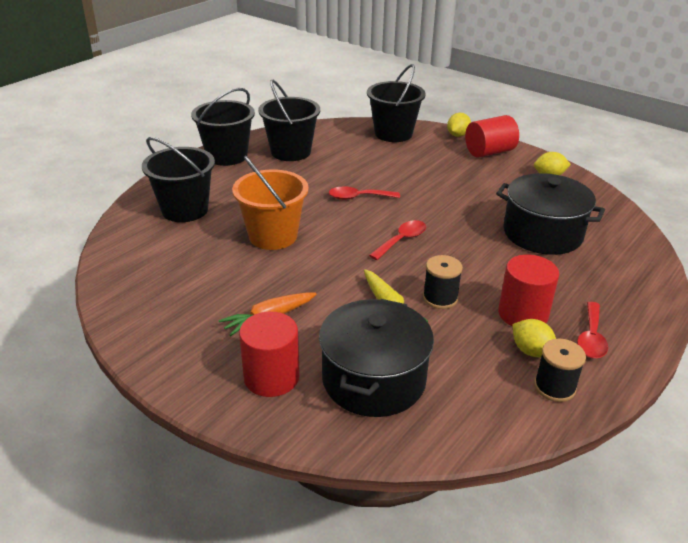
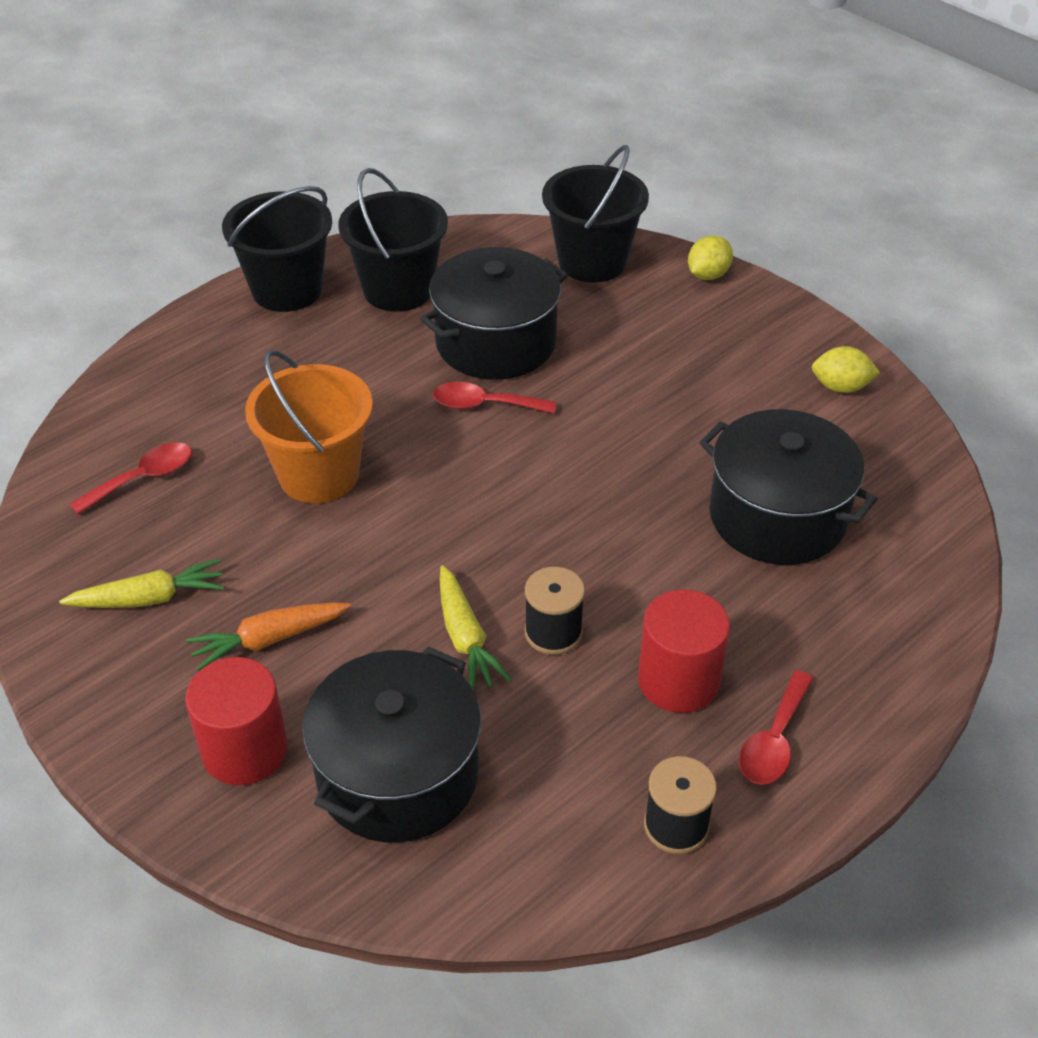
camera: 10 degrees right, 10 degrees up
black bucket [142,137,215,222] -> none
red spoon [369,220,426,260] -> red spoon moved to [70,442,192,514]
red cylinder [465,115,519,158] -> none
yellow lemon [513,319,556,357] -> none
none -> yellow carrot [59,559,224,608]
none -> black pot [420,247,568,380]

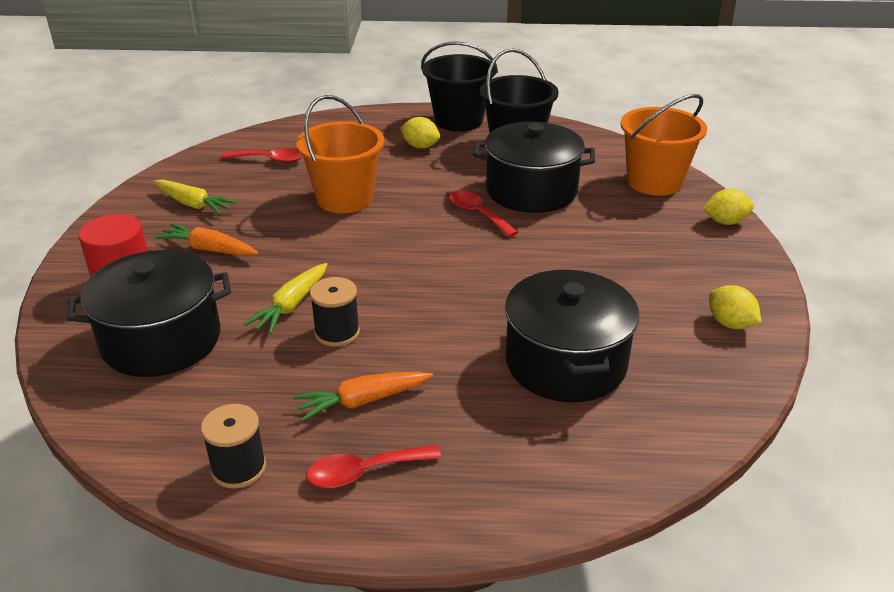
camera: 45 degrees right, 10 degrees down
black bucket [542,145,649,283] -> orange bucket [621,94,707,196]
red cylinder [638,589,730,713] -> orange carrot [293,372,433,422]
none -> yellow lemon [400,117,440,149]

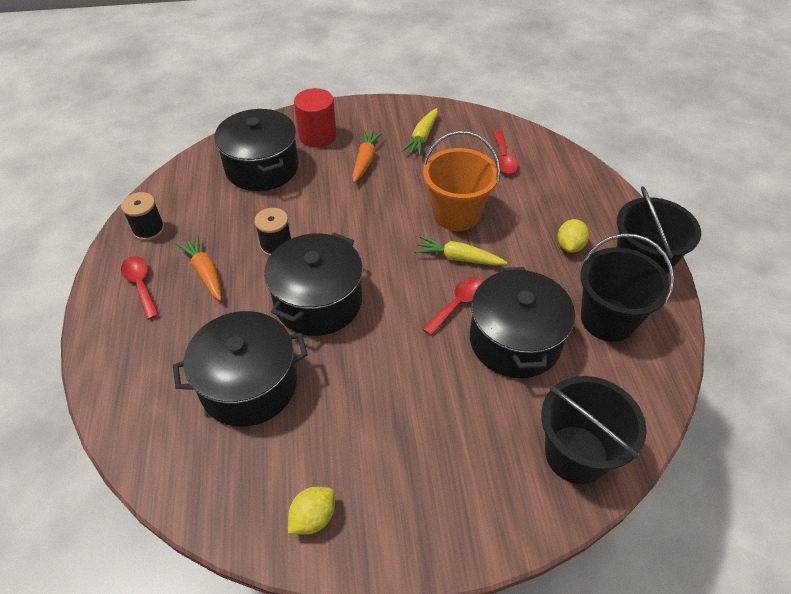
camera: 80 degrees right, 15 degrees up
yellow carrot [243,263,327,334] -> yellow carrot moved to [415,236,507,266]
orange bucket [621,94,707,196] -> black bucket [541,376,647,484]
yellow lemon [703,189,754,225] -> none
none -> black pot [264,232,363,336]

